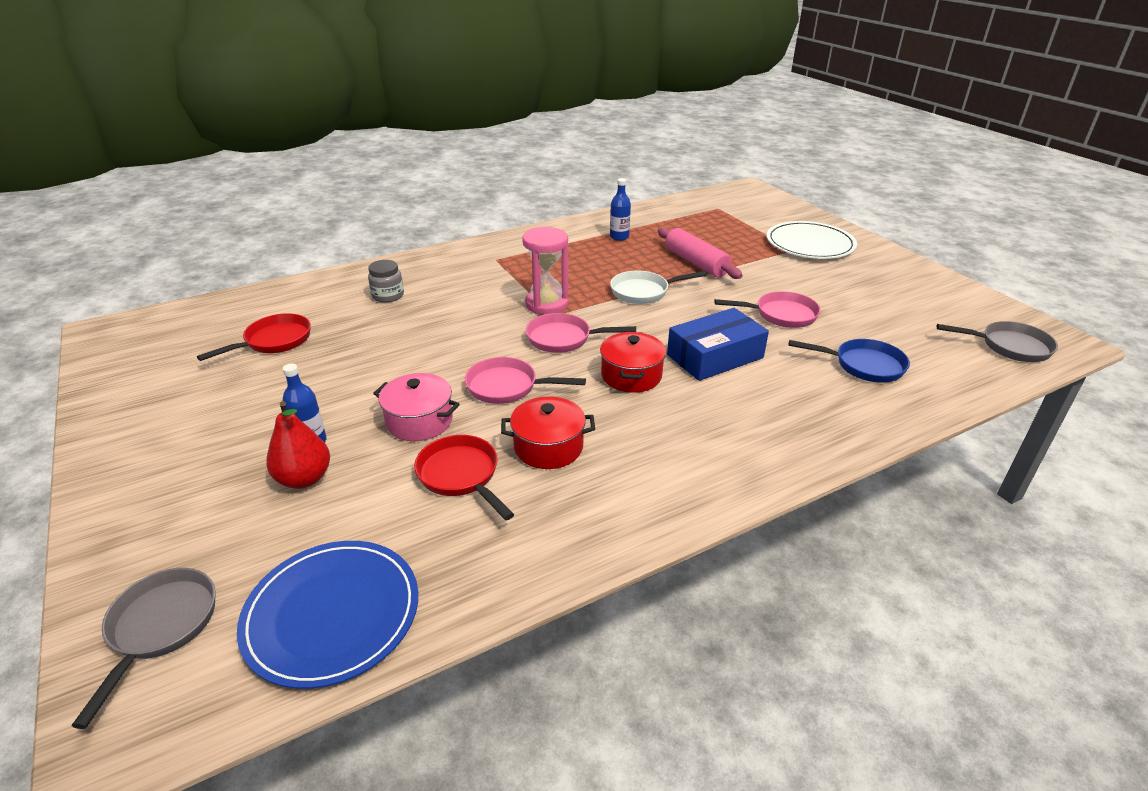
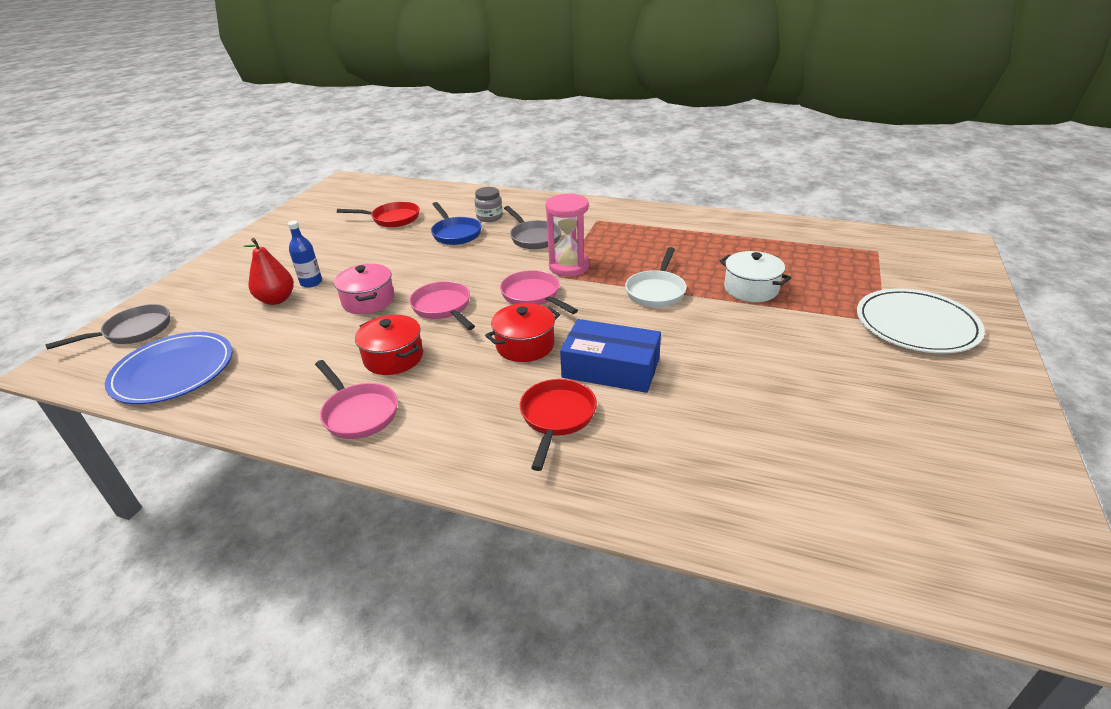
camera: 50 degrees right, 0 degrees up
red pan [414,435,515,520] -> red pan moved to [520,379,597,471]
blue bottle [610,178,631,241] -> none
white pan [610,271,707,304] -> white pan turned 105 degrees counterclockwise [625,247,687,307]
pink rolling pin [658,228,743,279] -> white pot [720,251,791,302]
pink pan [714,291,821,328] -> pink pan moved to [315,360,398,439]
blue pan [789,339,910,383] -> blue pan moved to [431,202,482,245]
grey pan [937,321,1058,362] -> grey pan moved to [504,206,562,249]

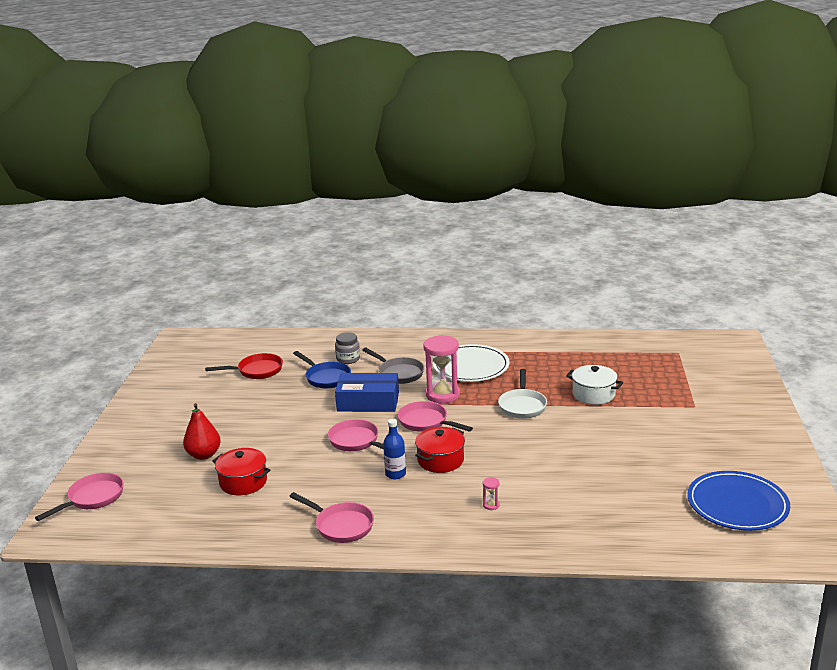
camera: 15 degrees left, 10 degrees down
grey pan [45,304,170,350] -> pink pan [35,473,124,521]
blue plate [105,332,232,404] -> blue plate moved to [687,471,790,531]
blue bottle [288,221,322,288] -> blue bottle moved to [383,419,406,479]
pink pot [334,264,394,314] -> none
red pot [355,315,423,375] -> red pot moved to [212,448,270,495]
red pan [520,379,597,471] -> pink hourglass [483,477,500,510]
blue box [560,319,661,393] -> blue box moved to [335,373,399,412]
white plate [857,289,985,353] -> white plate moved to [433,344,510,382]

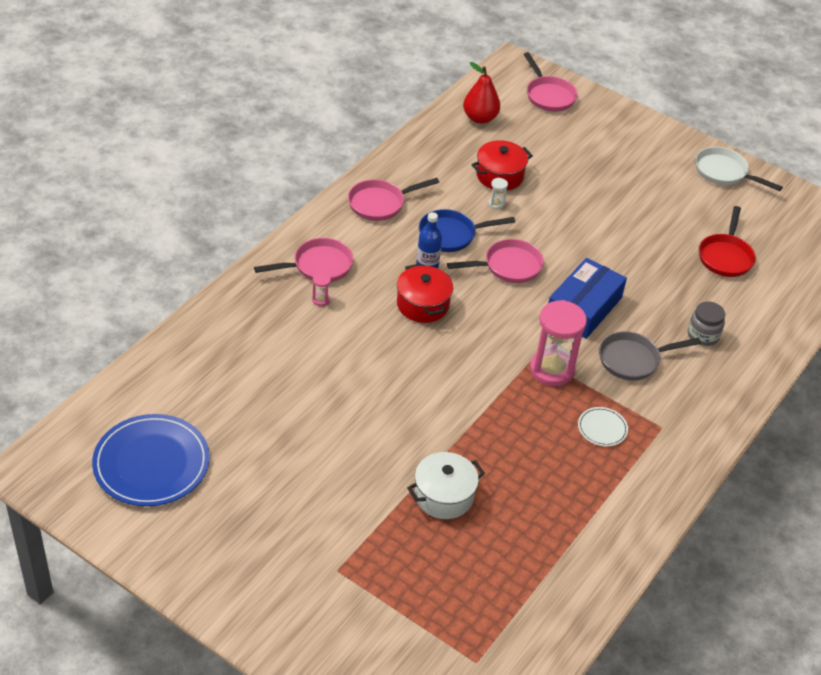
camera: 115 degrees right, 20 degrees up
red pear [183,403,221,460] -> red pear moved to [463,62,500,124]
blue pan [293,351,351,388] -> blue pan moved to [419,209,515,252]
pink pan [398,401,473,432] -> pink pan moved to [254,238,353,282]
white plate [433,344,510,382] -> white plate [578,407,628,446], size x0.46
white pan [498,369,547,419] -> white pan moved to [695,147,783,191]
none -> white hourglass [489,178,508,209]

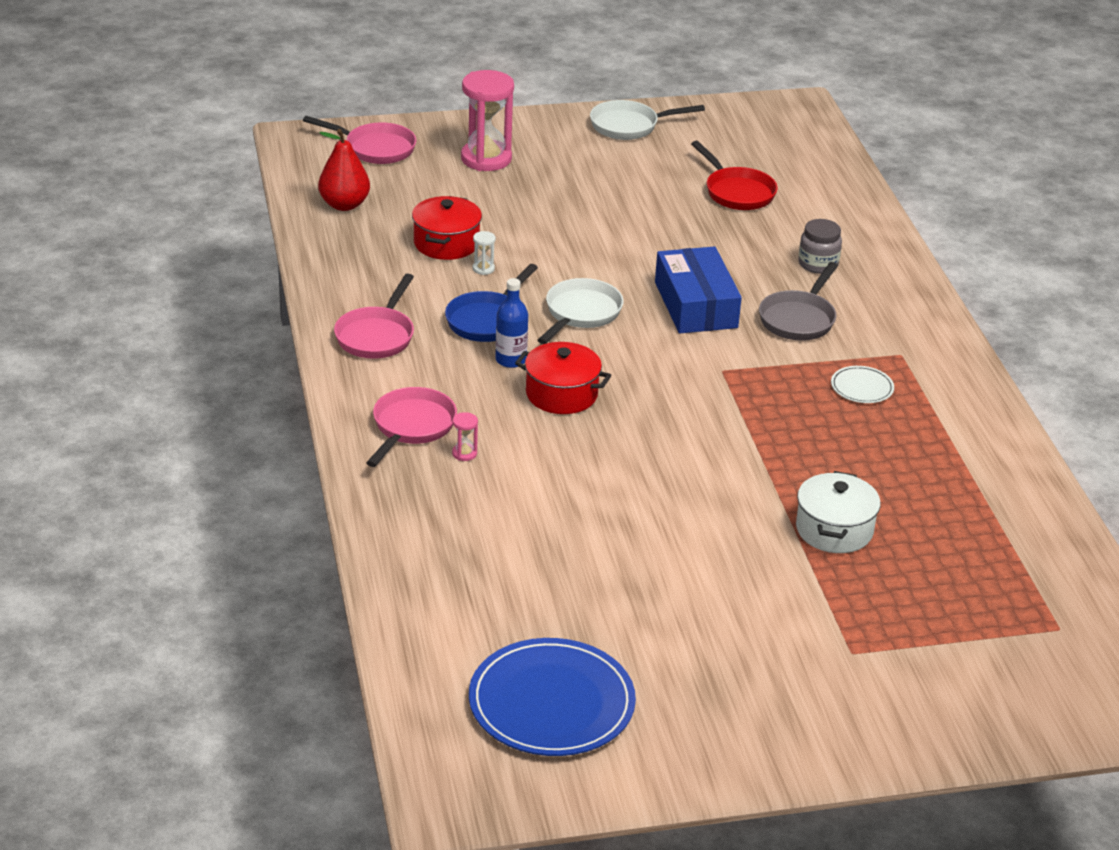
camera: 45 degrees left, 10 degrees down
pink pan [447,239,544,283] -> white pan [538,278,623,344]
pink hourglass [530,300,587,386] -> pink hourglass moved to [461,70,514,171]

